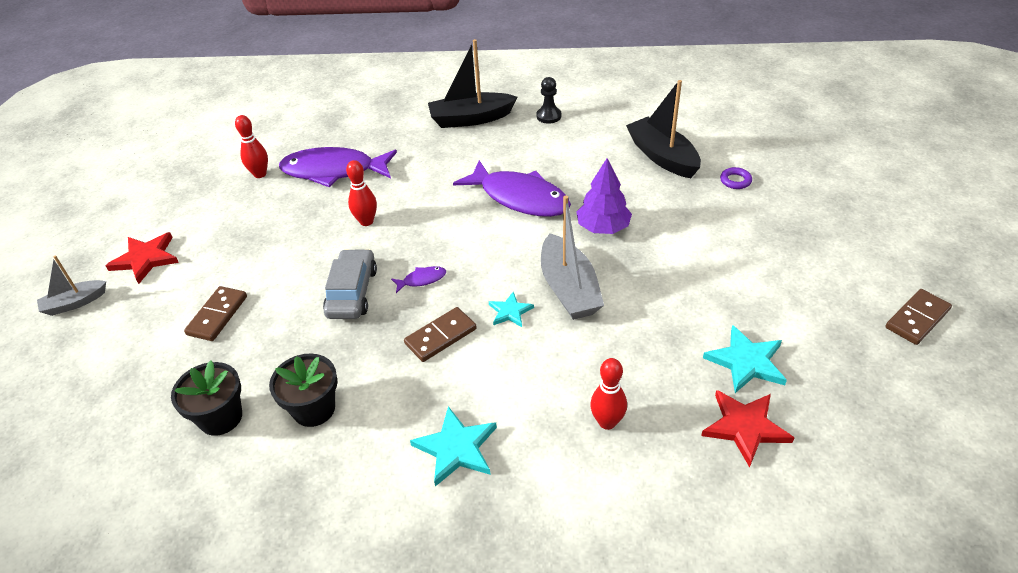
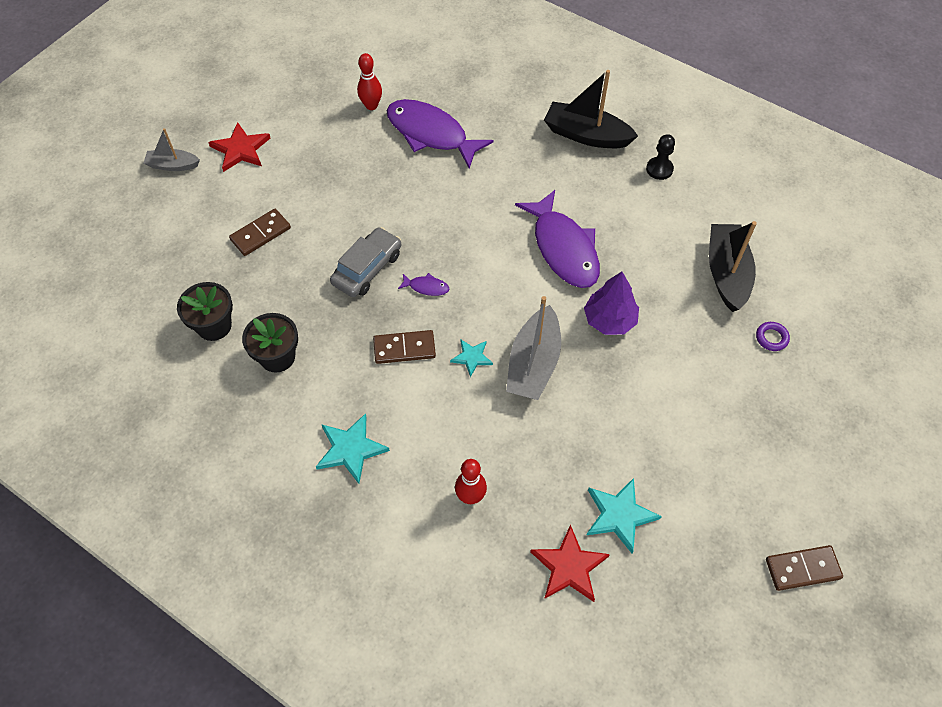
camera: 30 degrees right, 15 degrees up
red bowling pin [346,160,377,226] -> none

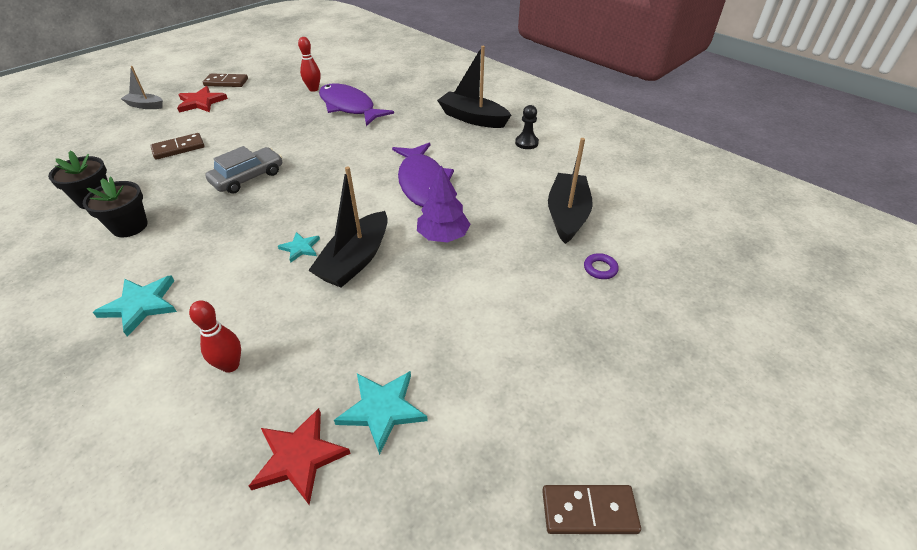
camera: 10 degrees right, 15 degrees down
brown domino [373,330,436,364] -> brown domino moved to [203,73,248,87]
purple fish [398,273,449,296] -> none
grey boat [506,296,561,400] -> black boat [308,166,388,288]

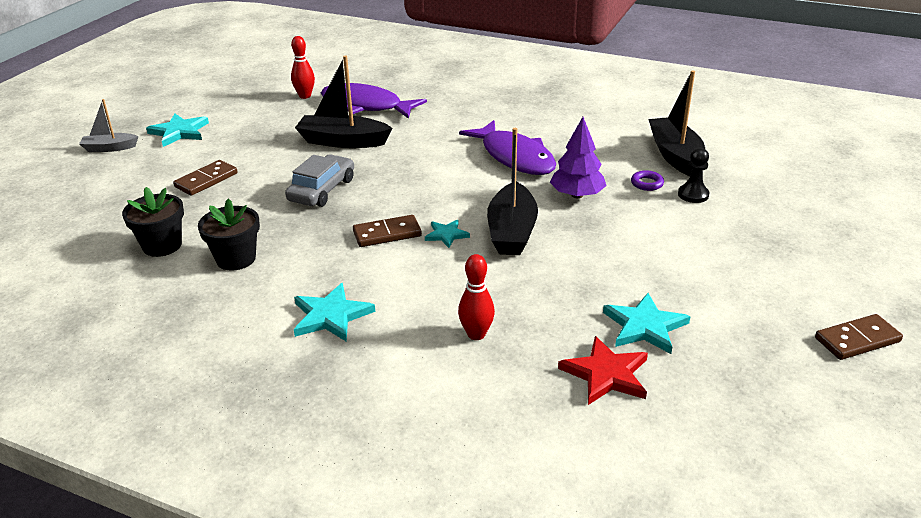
camera: 20 degrees left, 10 degrees down
red star [177,86,228,113] -> turquoise star [146,113,209,147]
brown domino [203,73,248,87] -> brown domino moved to [353,215,422,247]
black boat [437,46,511,128] -> black boat moved to [295,55,392,148]
black pawn [515,105,539,149] -> black pawn moved to [678,148,709,203]
purple ring [584,253,619,279] -> purple ring moved to [631,170,664,191]

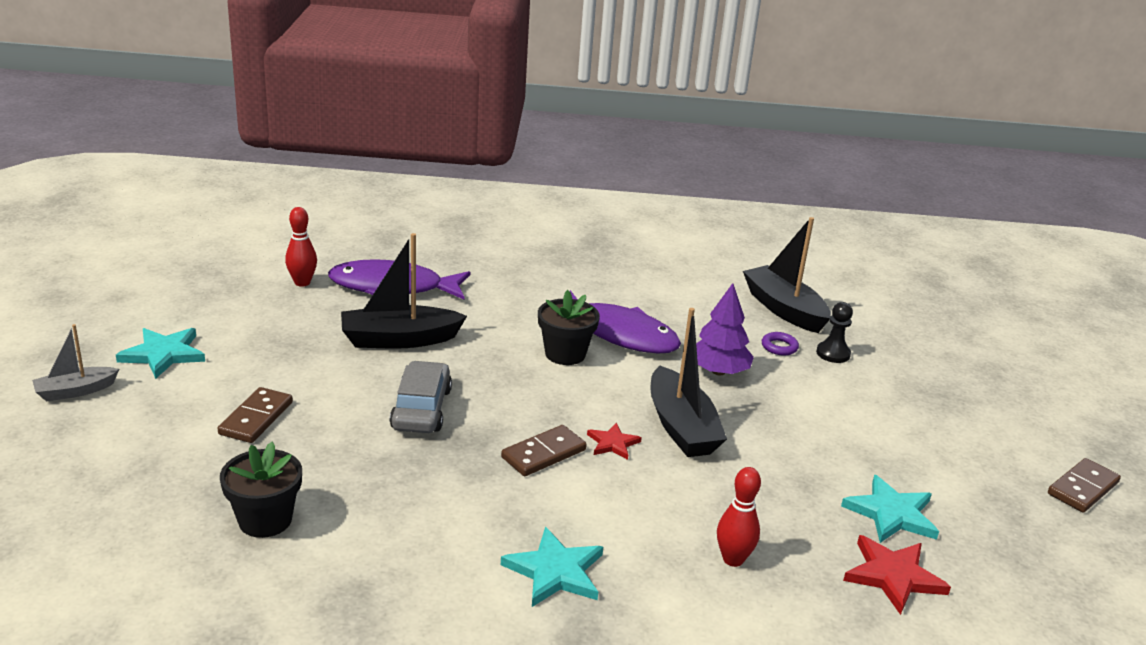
camera: 25 degrees left, 5 degrees down
black flower pot [198,198,260,271] -> black flower pot moved to [538,290,600,365]
turquoise star [425,220,470,248] -> red star [587,423,642,460]

